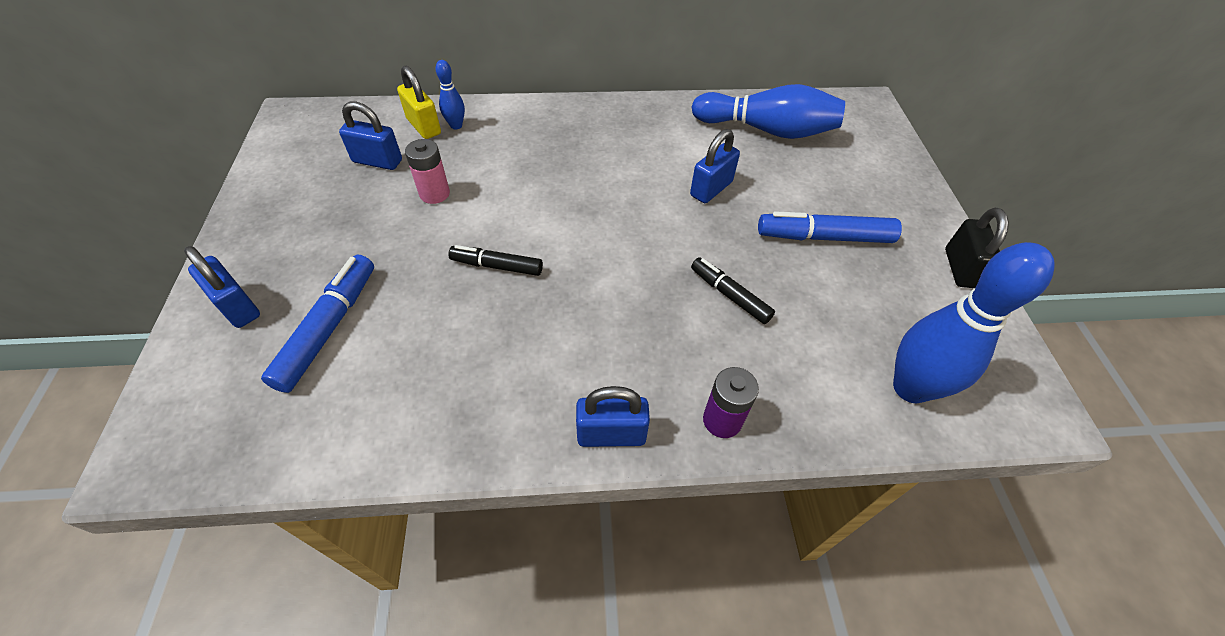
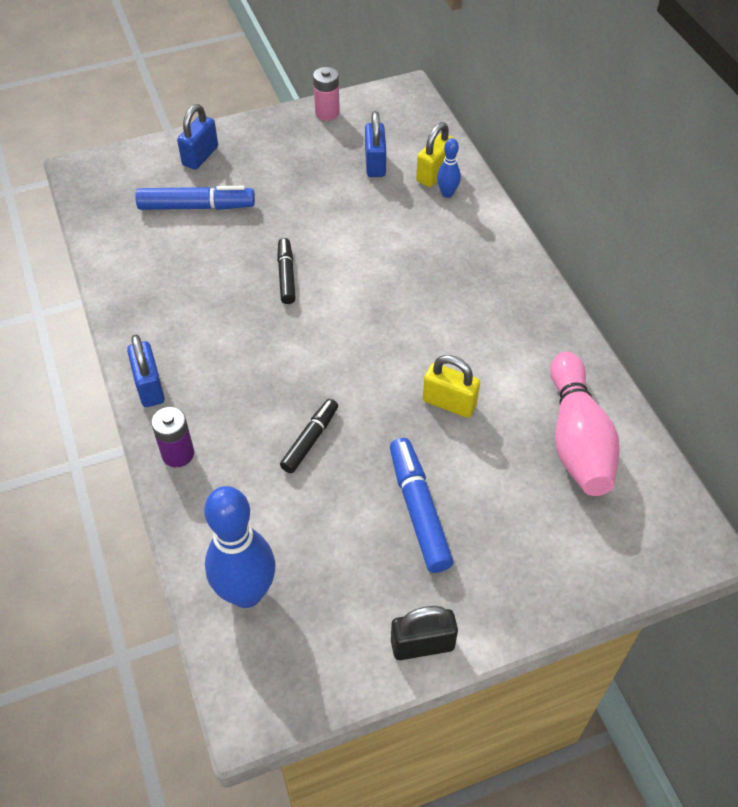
camera: 75 degrees right, 0 degrees up
pink battery [405,139,450,204] -> pink battery moved to [313,67,340,121]
blue padlock [690,129,740,203] -> yellow padlock [423,355,480,418]
blue bowling pin [692,84,845,139] -> pink bowling pin [550,352,620,496]

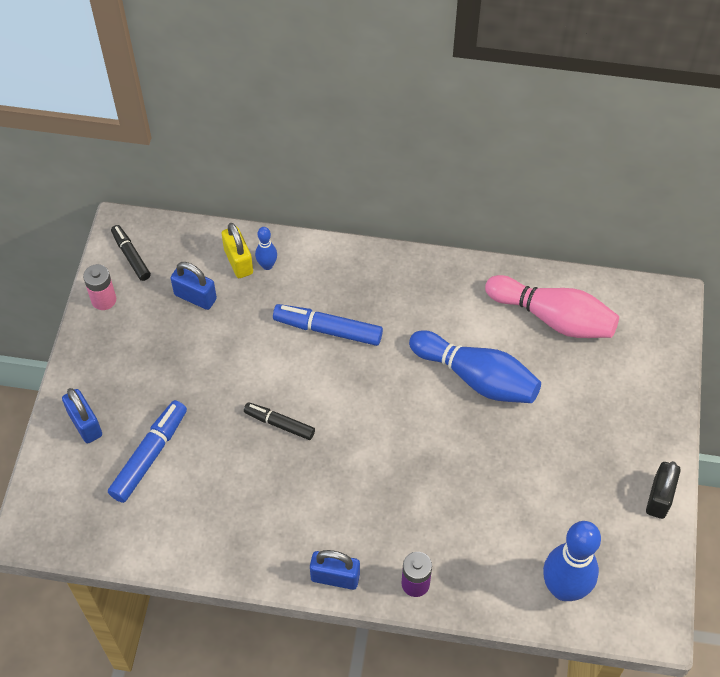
camera: 60 degrees left, 5 degrees up
black marker [280,399,338,473] -> black marker moved to [111,225,151,281]
blue marker [390,438,454,573] -> blue marker moved to [273,304,383,346]
yellow padlock [423,355,480,418] -> blue bowling pin [409,330,541,403]

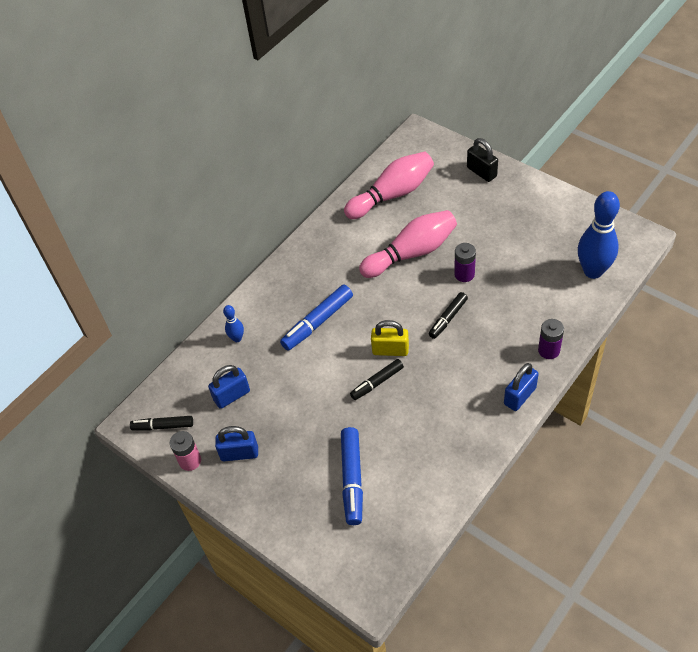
camera: 55 degrees left, 5 degrees down
blue padlock [62,388,102,443] -> blue padlock moved to [215,426,258,461]
blue marker [108,400,187,503] -> blue marker turned 150 degrees counterclockwise [341,427,363,525]
yellow padlock [222,223,253,278] -> yellow padlock moved to [371,320,409,356]
blue bowling pin [409,330,541,403] -> pink bowling pin [359,210,457,278]
black padlock [646,461,681,519] -> black padlock moved to [467,138,498,182]
none -> black marker [429,292,468,339]
none -> purple battery [454,243,476,282]

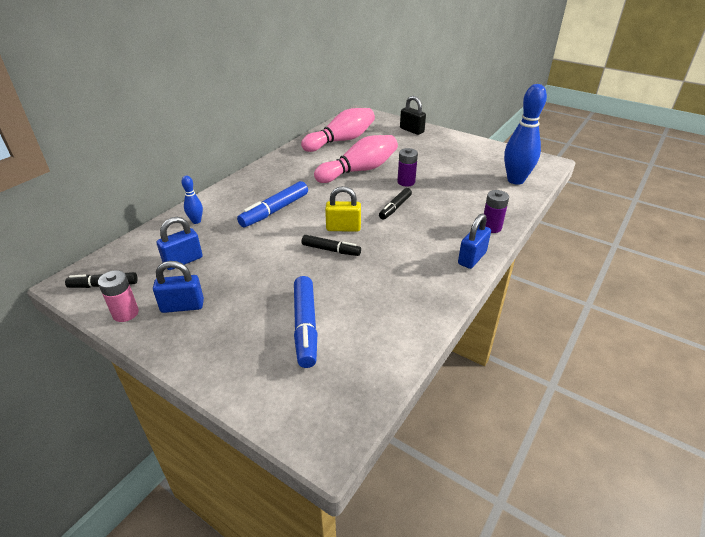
camera: 10 degrees left, 15 degrees down
black marker [350,359,404,400] -> black marker turned 120 degrees counterclockwise [302,235,361,256]

